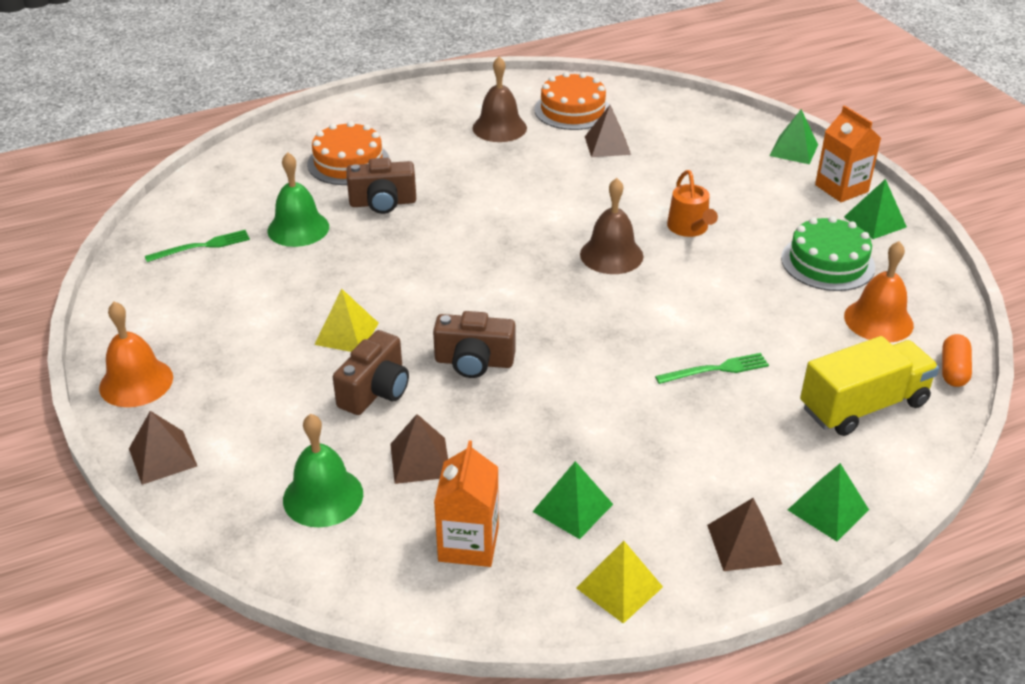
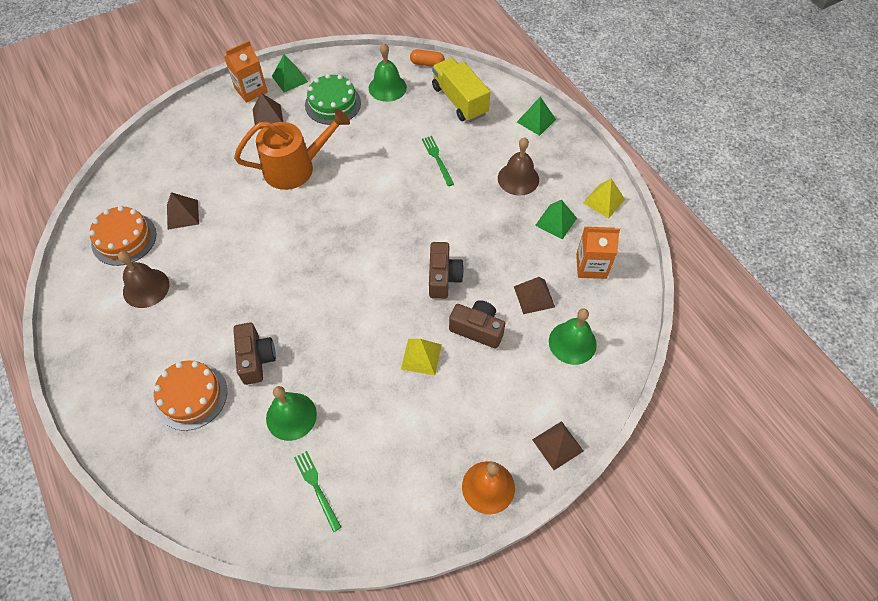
camera: 95 degrees left, 20 degrees up
brown bell [580,178,643,274] -> brown bell moved to [498,137,539,196]
orange watering can [667,170,718,237] -> orange watering can [234,109,350,190], size x1.81
brown pyramid [707,498,782,571] -> brown pyramid moved to [253,93,283,129]
green pyramid [769,109,818,164] -> none
orange bell [844,241,914,343] -> green bell [369,43,407,102]

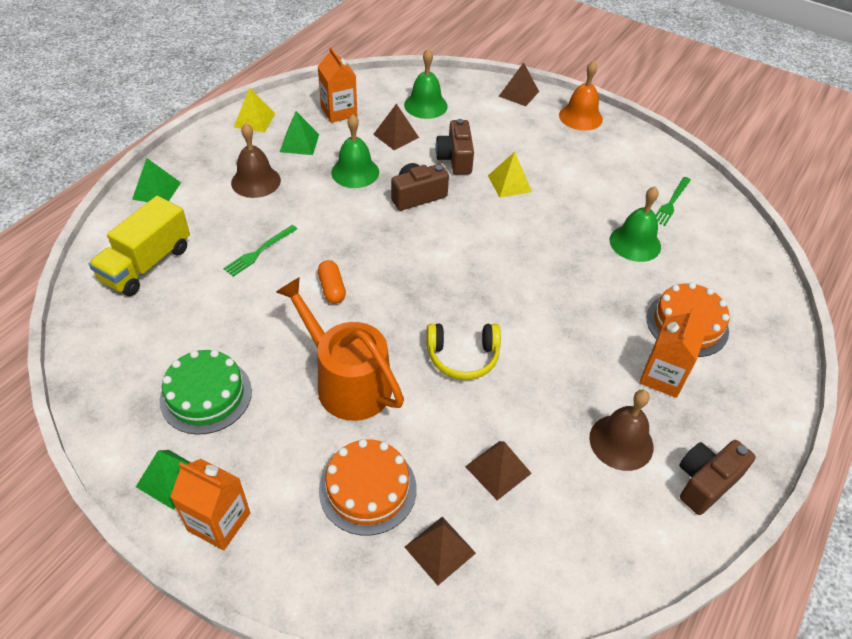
camera: 120 degrees left, 10 degrees down
orange cake [89,206,156,266] -> orange cake moved to [319,439,417,536]
brown camera [233,322,276,385] -> brown camera moved to [679,440,756,515]
brown pyramid [253,93,283,129] -> brown pyramid moved to [405,517,476,586]
green bell [369,43,407,102] -> green bell moved to [331,114,379,188]
orange capsule [410,49,445,67] -> orange capsule moved to [318,260,346,304]
none -> yellow headphones [426,323,501,380]
none -> orange carton [639,308,706,398]

